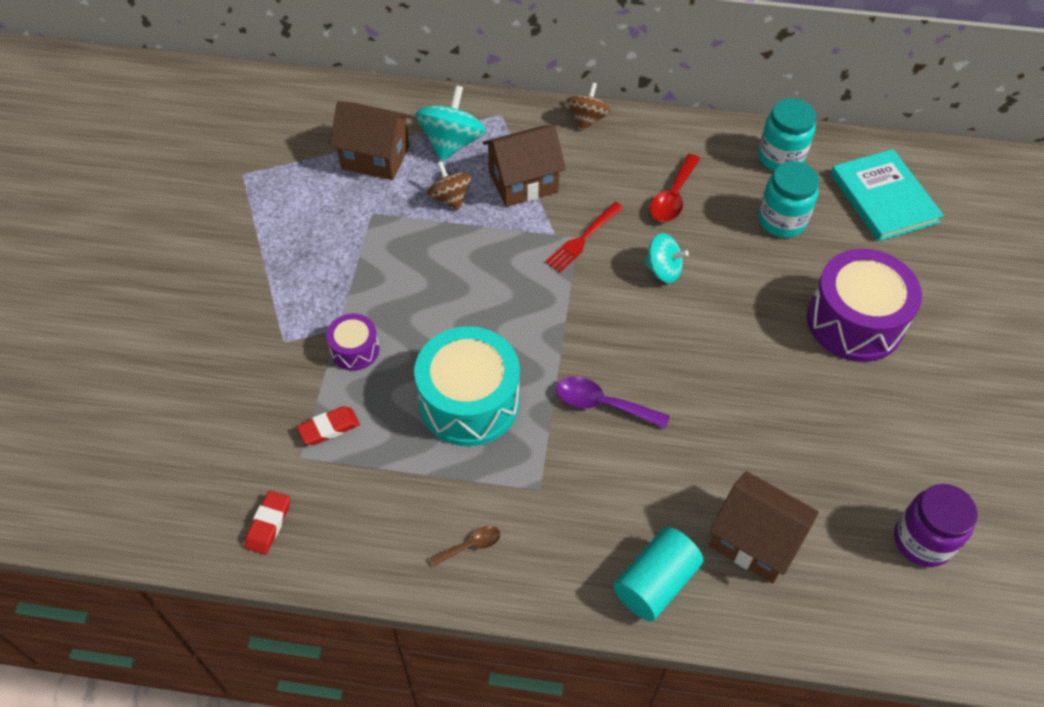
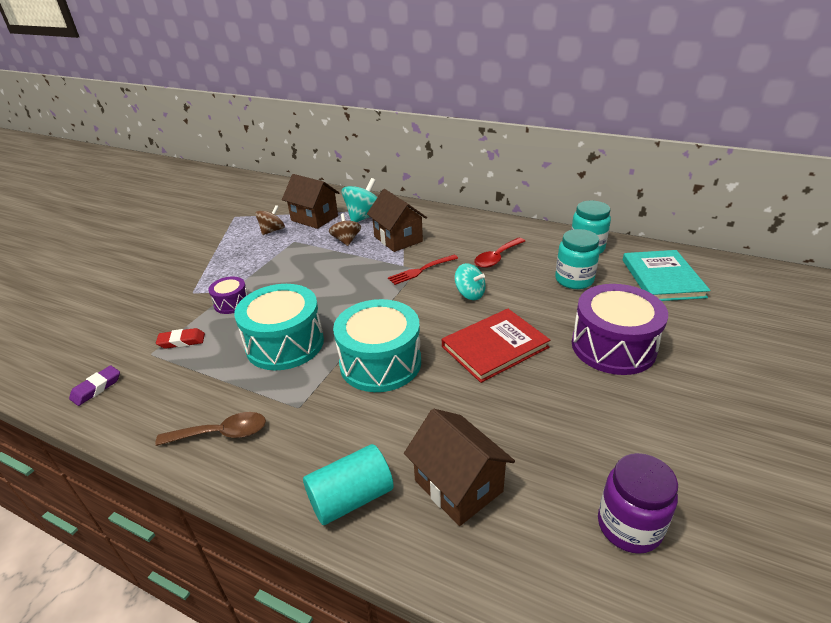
camera: 20 degrees right, 20 degrees down
red eraser [244,491,290,555] -> purple eraser [69,365,120,406]
brown spoon [430,526,500,566] -> brown spoon [155,412,266,446], size x1.70
brown house [483,125,566,207] -> brown house turned 60 degrees clockwise [367,189,427,252]
purple spoon [556,377,670,429] -> turquoise drum [333,299,421,392]
brown spinning top [567,82,611,131] -> brown spinning top moved to [255,205,285,235]
none -> red book [442,309,550,383]

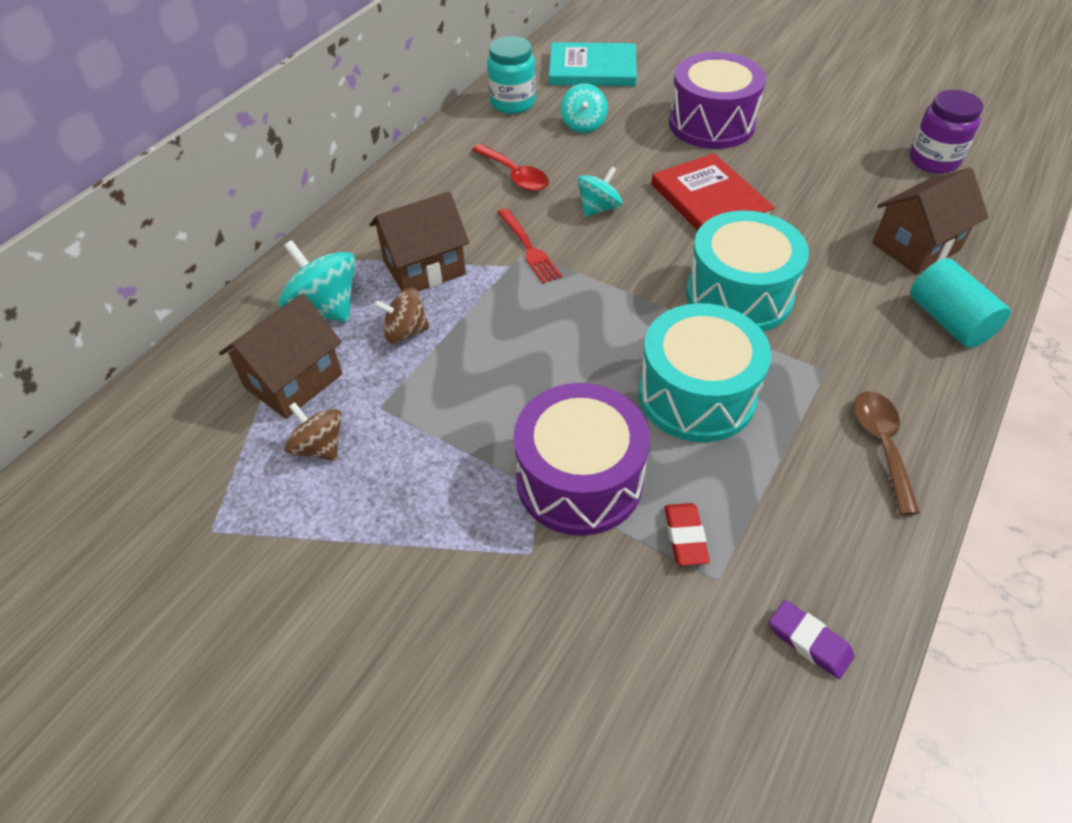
camera: 85 degrees left, 15 degrees up
purple drum [208,277,248,314] -> purple drum [514,383,650,536], size x2.01
turquoise jar [555,229,600,289] -> turquoise spinning top [561,83,608,133]

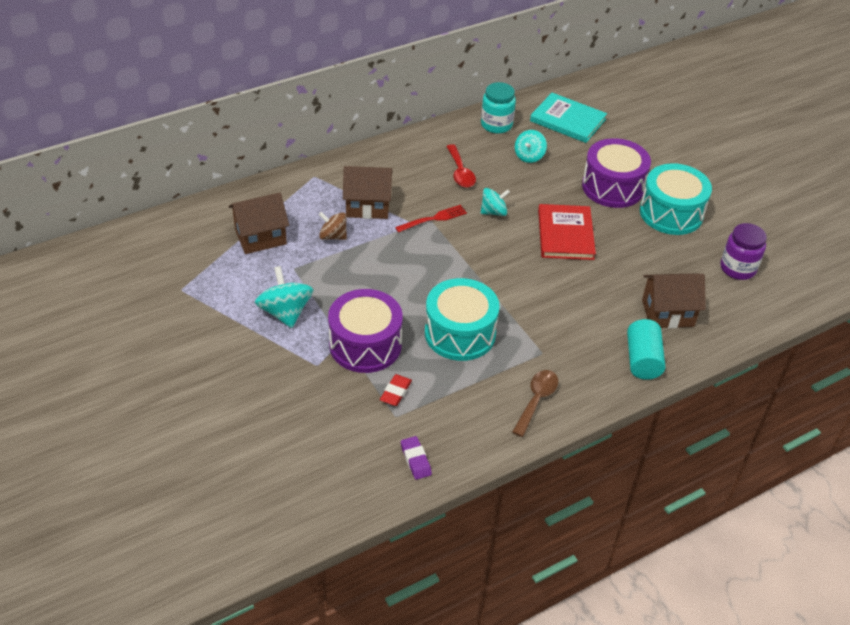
camera: 25 degrees right, 5 degrees down
turquoise spinning top [278,240,356,323] -> turquoise spinning top moved to [255,266,314,328]
brown spinning top [284,402,342,461] -> none
red fork [497,208,562,284] -> red fork turned 120 degrees counterclockwise [395,205,467,233]
turquoise drum [686,211,809,332] -> turquoise drum moved to [640,163,712,235]

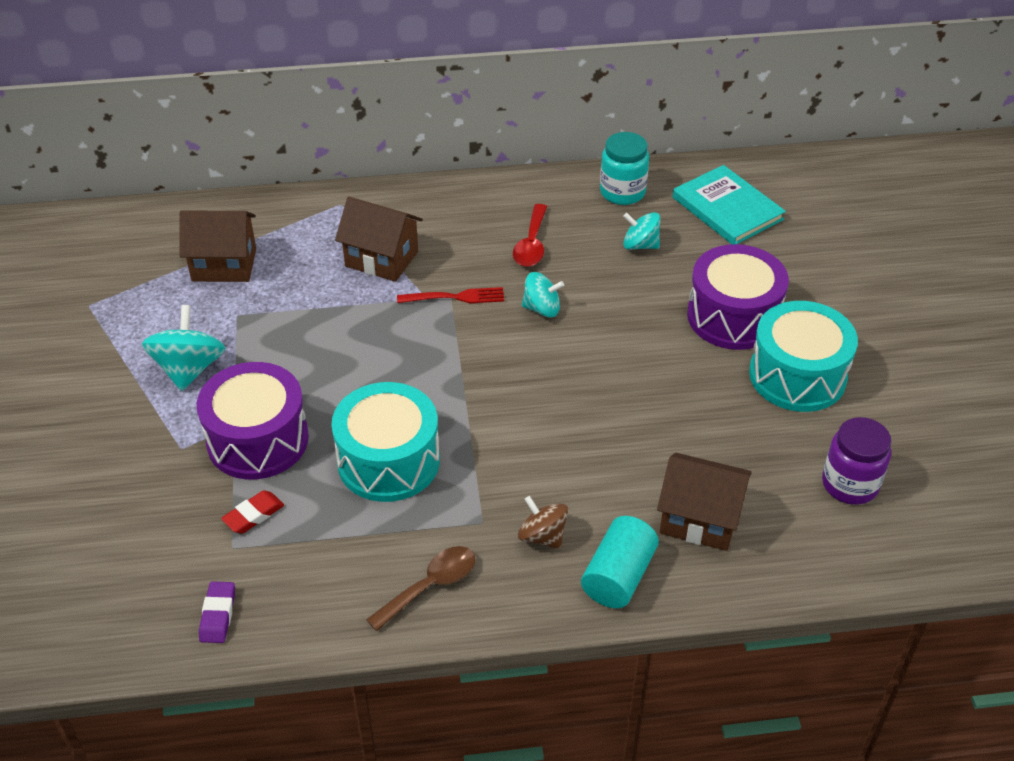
camera: 25 degrees right, 0 degrees up
brown spinning top [319,212,347,240] -> brown spinning top moved to [518,496,569,549]
turquoise spinning top [515,130,547,163] -> turquoise spinning top turned 60 degrees clockwise [623,212,660,250]
red book [538,204,596,260] -> none

